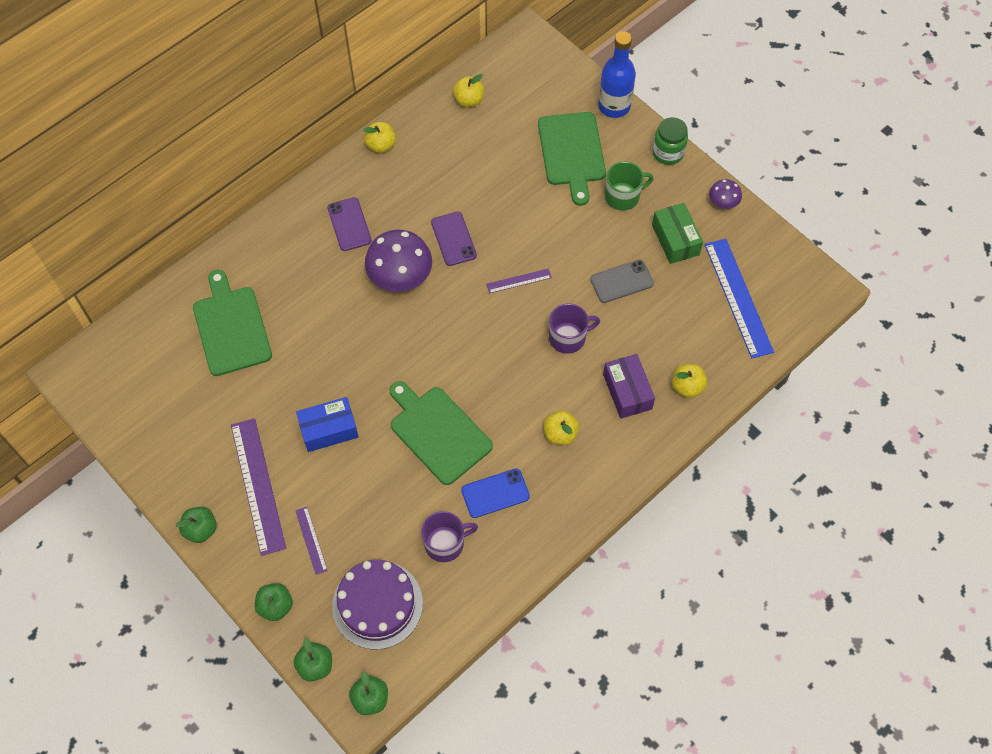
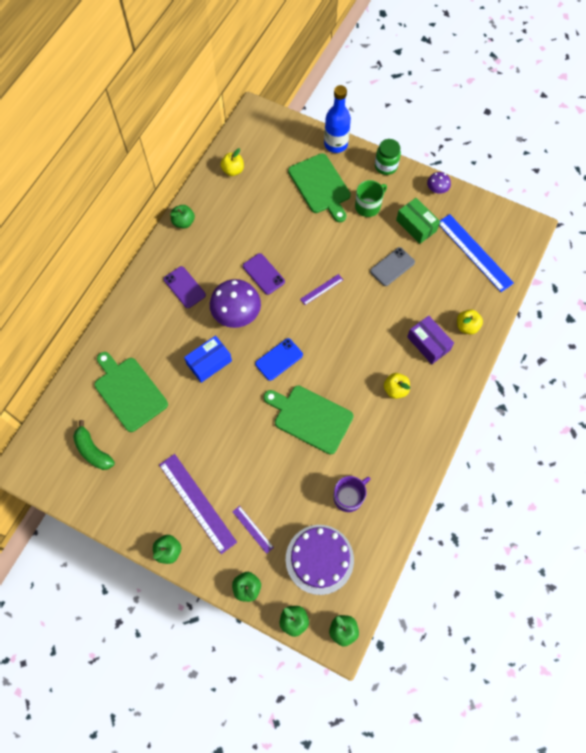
camera: 20 degrees left, 5 degrees up
blue box [296,397,359,452] -> blue box moved to [184,335,232,383]
yellow apple [363,122,396,153] -> green apple [170,205,195,229]
blue phone [461,469,530,518] -> blue phone moved to [255,338,303,381]
purple mug [549,303,600,354] -> none
none -> green banana [73,420,115,470]

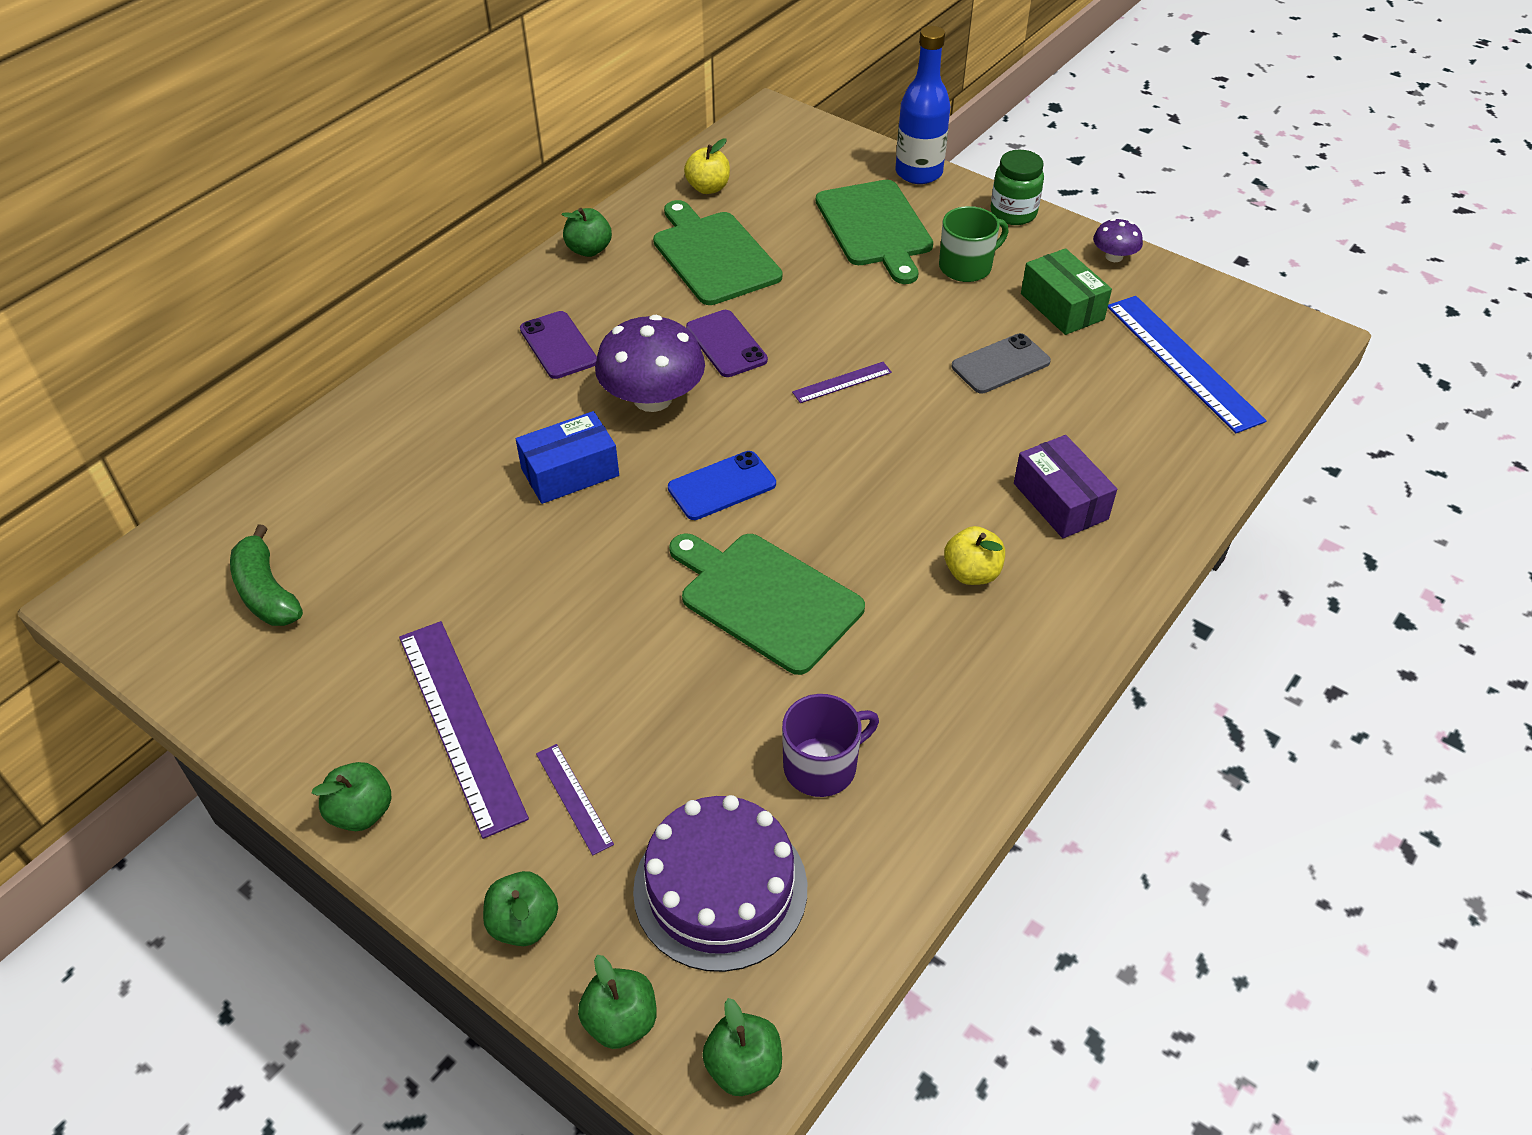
camera: 10 degrees right, 20 degrees down
green cutting board [94,352,168,432] -> green cutting board moved to [653,200,782,305]
yellow apple [457,309,483,335] -> none

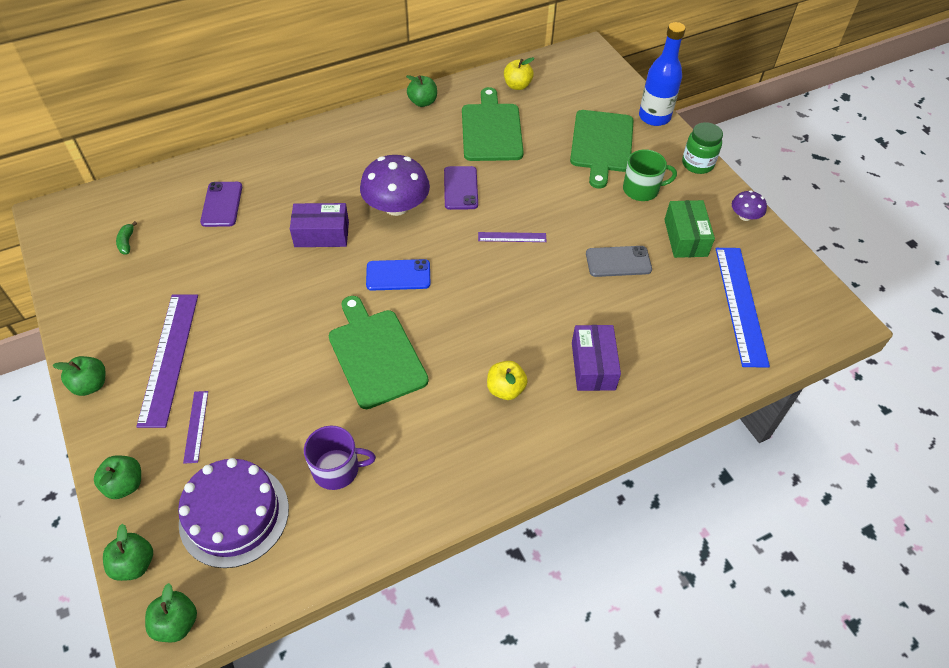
camera: 25 degrees right, 5 degrees up
green banana [230,524,303,626] -> green banana [116,221,137,254], size x0.54
blue box [516,411,619,504] -> purple box [290,203,349,247]
purple phone [520,311,597,379] -> purple phone moved to [200,182,242,227]

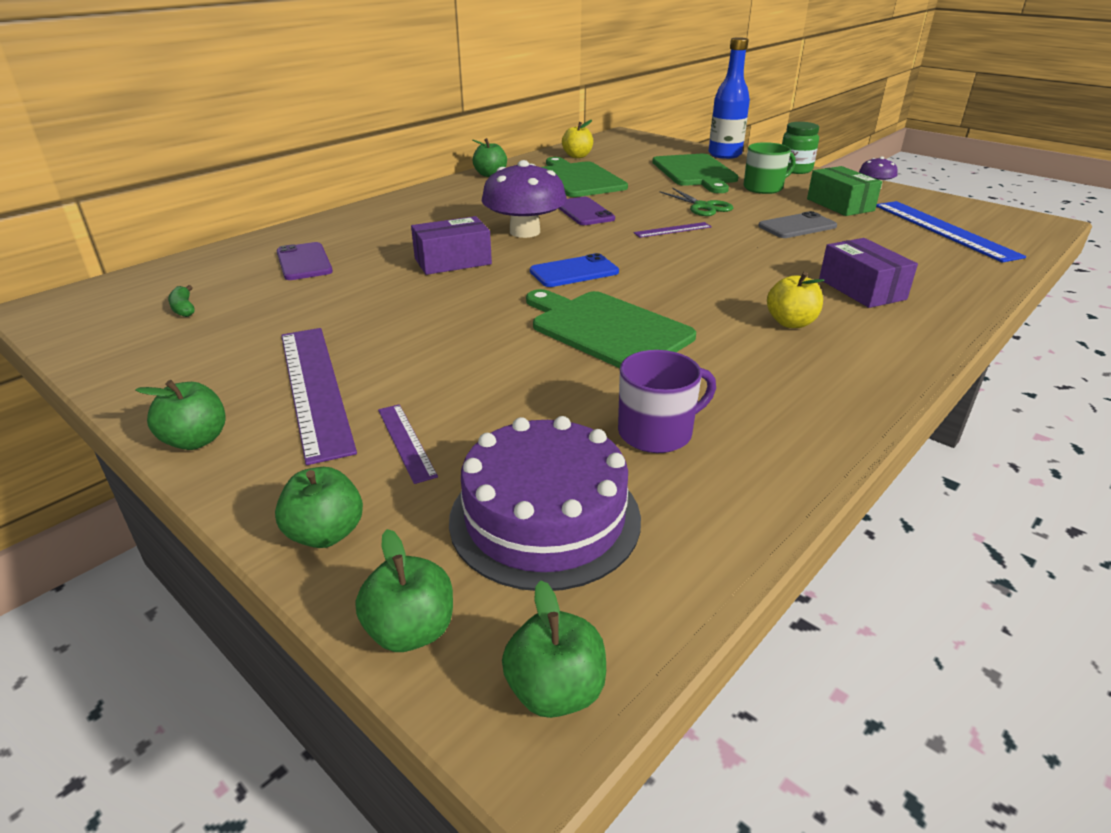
camera: 20 degrees left, 20 degrees down
none -> green scissors [659,187,733,216]

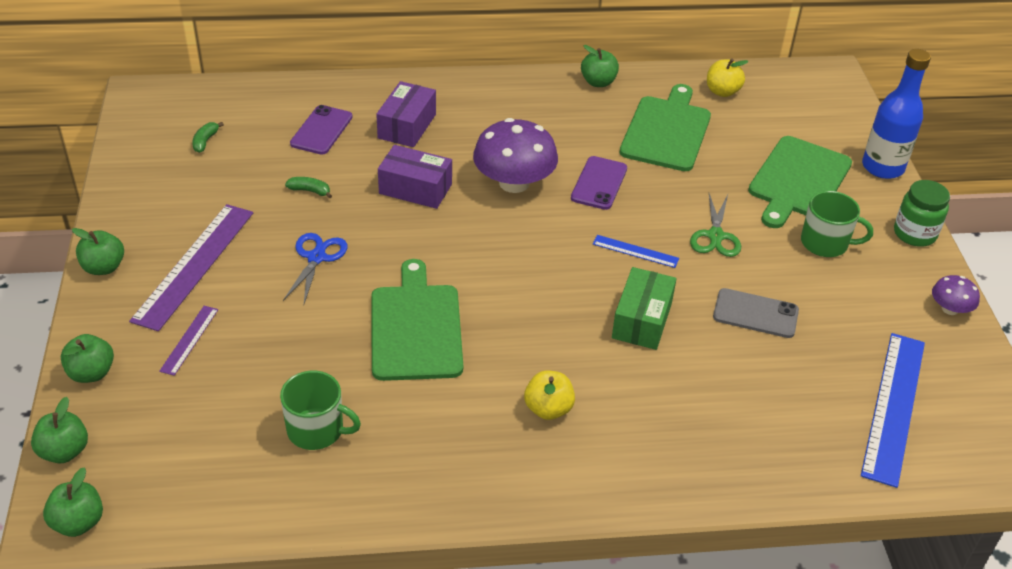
camera: 40 degrees right, 10 degrees up
purple cake [449,416,641,591] -> none
blue phone [530,253,619,287] -> none
purple mug [618,350,716,453] -> green mug [280,371,361,450]
purple ruler [633,222,712,238] -> blue ruler [593,235,679,268]
green box [807,166,882,216] -> green box moved to [612,267,677,350]
purple box [819,238,918,308] -> purple box moved to [376,81,436,147]
none -> blue scissors [283,233,348,304]
none -> green banana [285,177,332,199]

